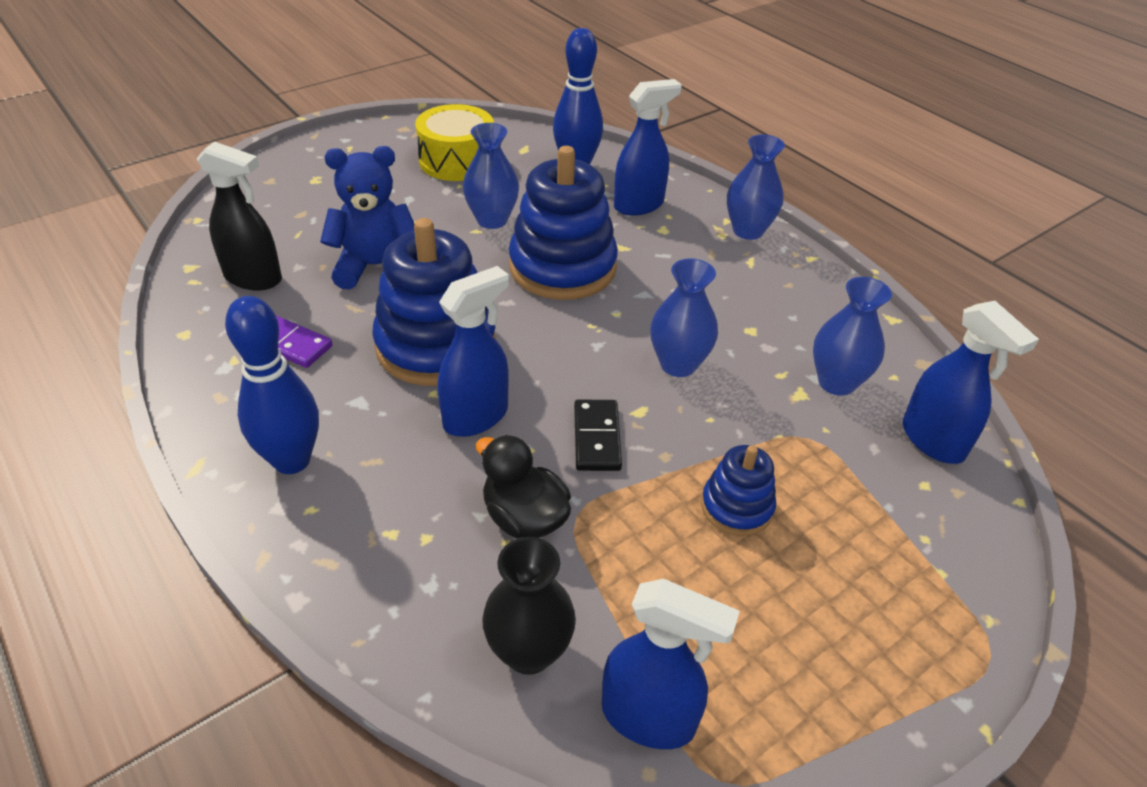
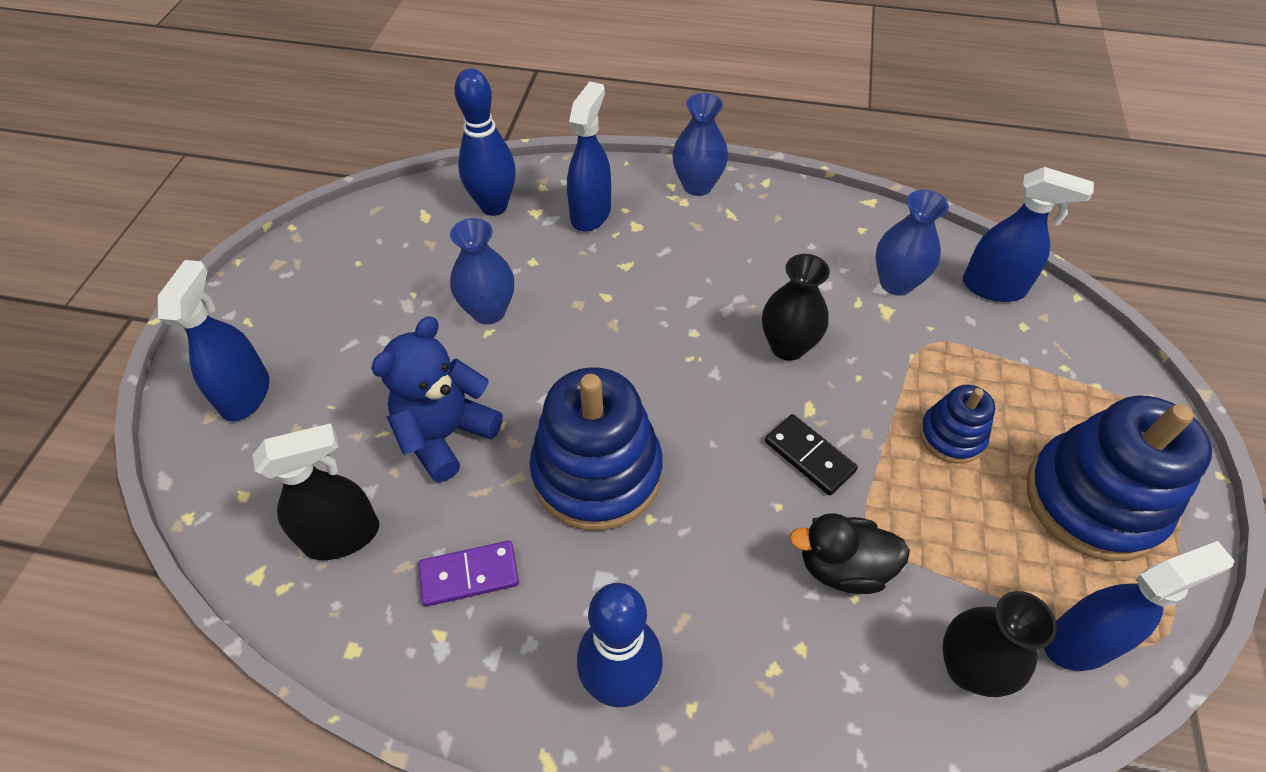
camera: 40 degrees left, 10 degrees up
yellow drum [415,104,494,181] -> none
blue spray bottle [437,266,509,437] -> blue spray bottle moved to [158,260,269,421]
blue stacking toy [509,146,618,300] -> blue stacking toy moved to [1026,396,1212,561]
blue vase [650,258,718,377] -> black vase [762,254,830,361]

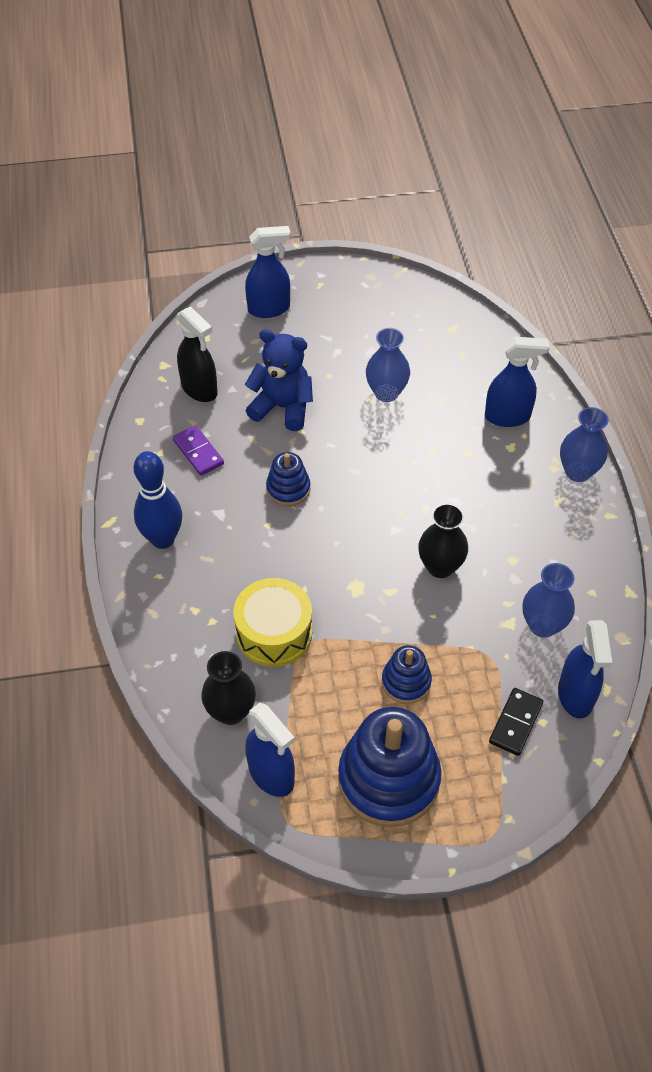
camera: 70 degrees right, 0 degrees up
blue bowling pin [454,68,516,216] -> none
blue stacking toy [530,367,663,531] -> blue stacking toy [266,452,310,506], size x0.51
black domino [765,414,858,496] -> black domino moved to [489,688,543,756]
black duck [789,513,910,594] -> yellow drum [233,578,312,667]

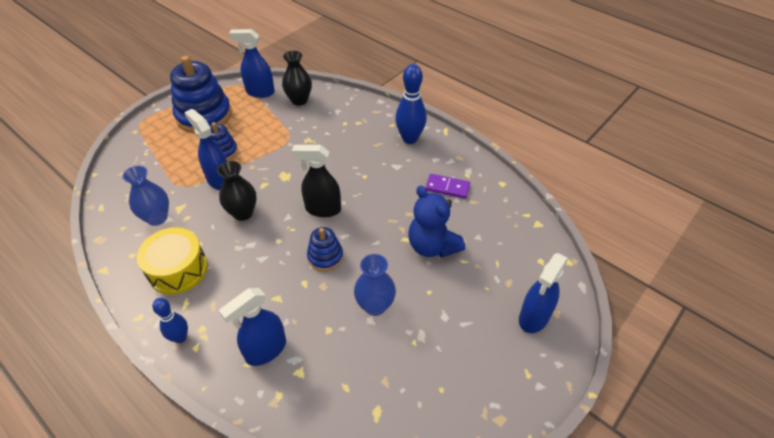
camera: 140 degrees right, 5 degrees down
black spray bottle [177,306,218,402] -> black spray bottle moved to [292,145,341,217]
yellow drum [233,578,312,667] -> yellow drum moved to [137,227,208,294]
blue teddy bear [245,329,313,431] -> blue teddy bear turned 75 degrees clockwise [408,186,465,258]
blue stacking toy [266,452,310,506] -> blue stacking toy moved to [307,227,343,271]
black domino [489,688,543,756] -> none
blue spray bottle [558,620,612,719] -> blue spray bottle moved to [184,109,227,190]
blue vase [560,407,609,482] -> blue bowling pin [152,298,188,343]

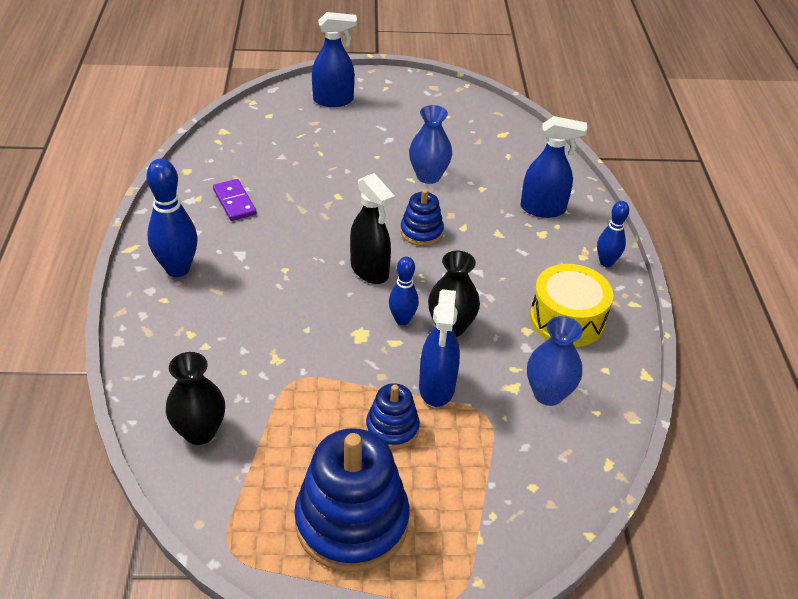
camera: 135 degrees left, 5 degrees down
blue spray bottle [229,29,275,98] -> none
blue teddy bear [408,186,465,258] -> none
none -> blue bowling pin [389,257,419,325]

